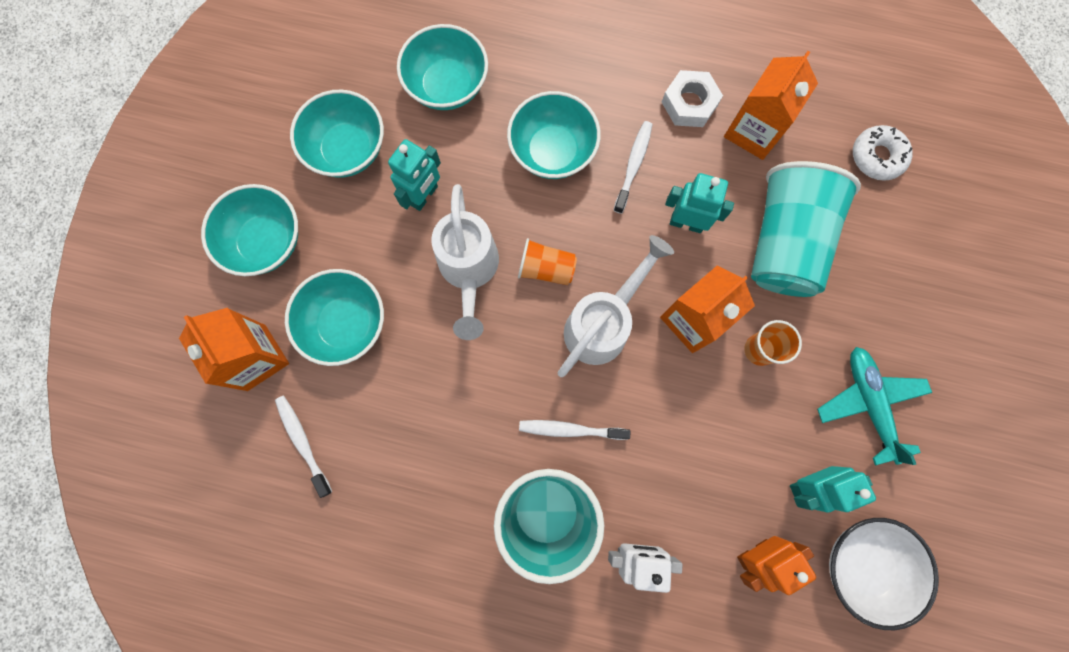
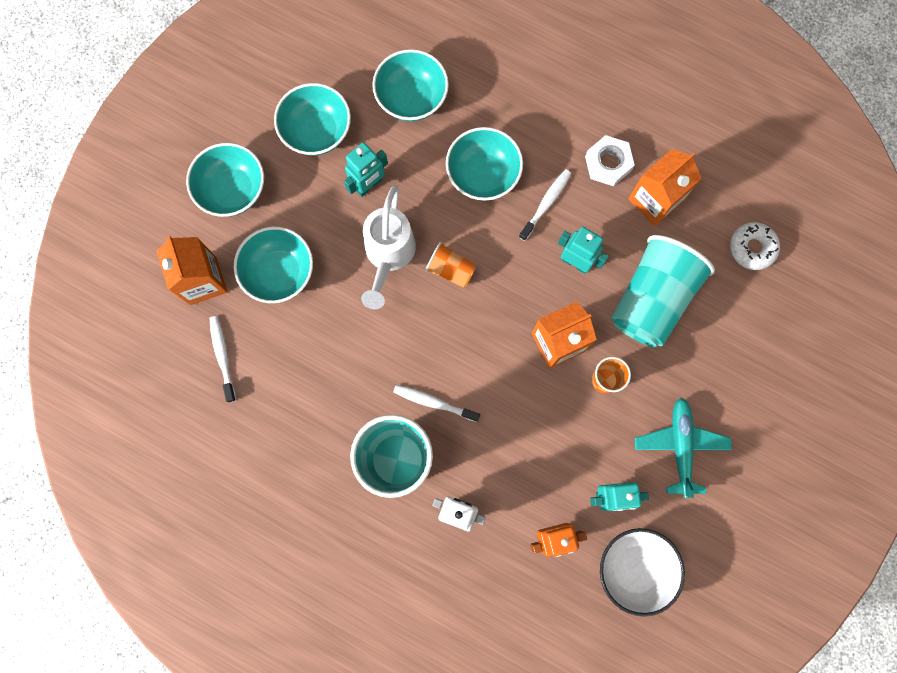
camera: 15 degrees right, 0 degrees up
white watering can [558,235,674,377] -> none

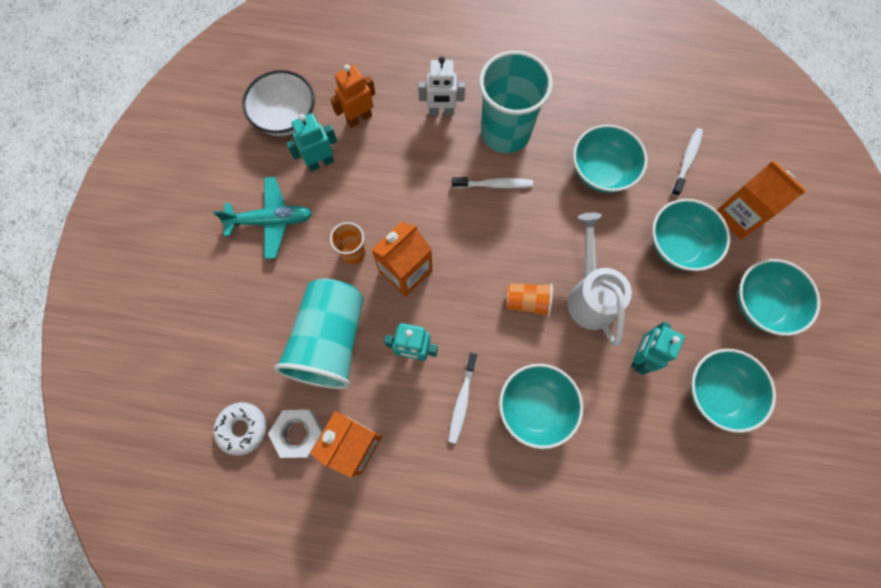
camera: 160 degrees right, 5 degrees down
white toothbrush [209,316,236,402] -> white toothbrush turned 120 degrees counterclockwise [671,128,703,197]
turquoise bowl [372,49,449,121] -> turquoise bowl moved to [573,125,648,193]
white nut [585,135,635,186] -> white nut moved to [268,410,323,458]
turquoise plane [635,397,732,498] -> turquoise plane turned 75 degrees counterclockwise [213,177,312,259]

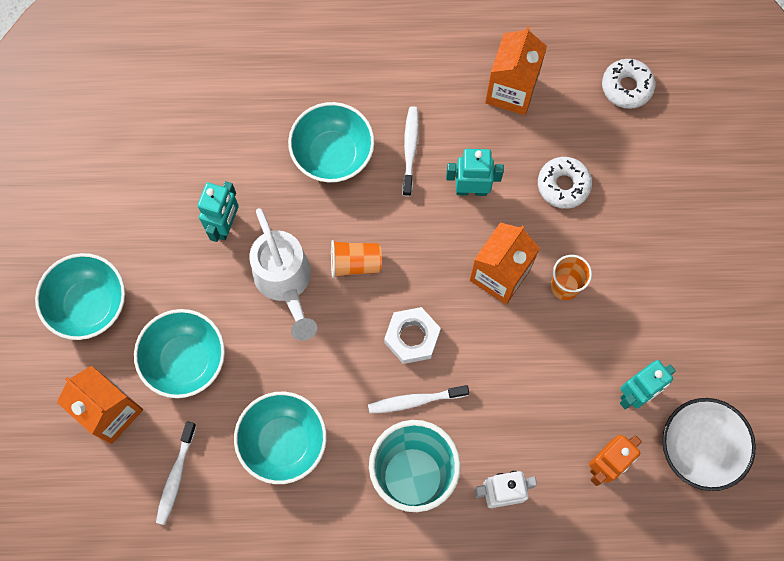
camera: 170 degrees right, 0 degrees up
turquoise plane [213,177,312,259] -> none
white nut [268,410,323,458] -> white nut moved to [384,307,441,364]
turquoise cup [274,279,364,389] -> white donut [538,157,592,209]
turquoise bowl [691,349,776,433] -> none

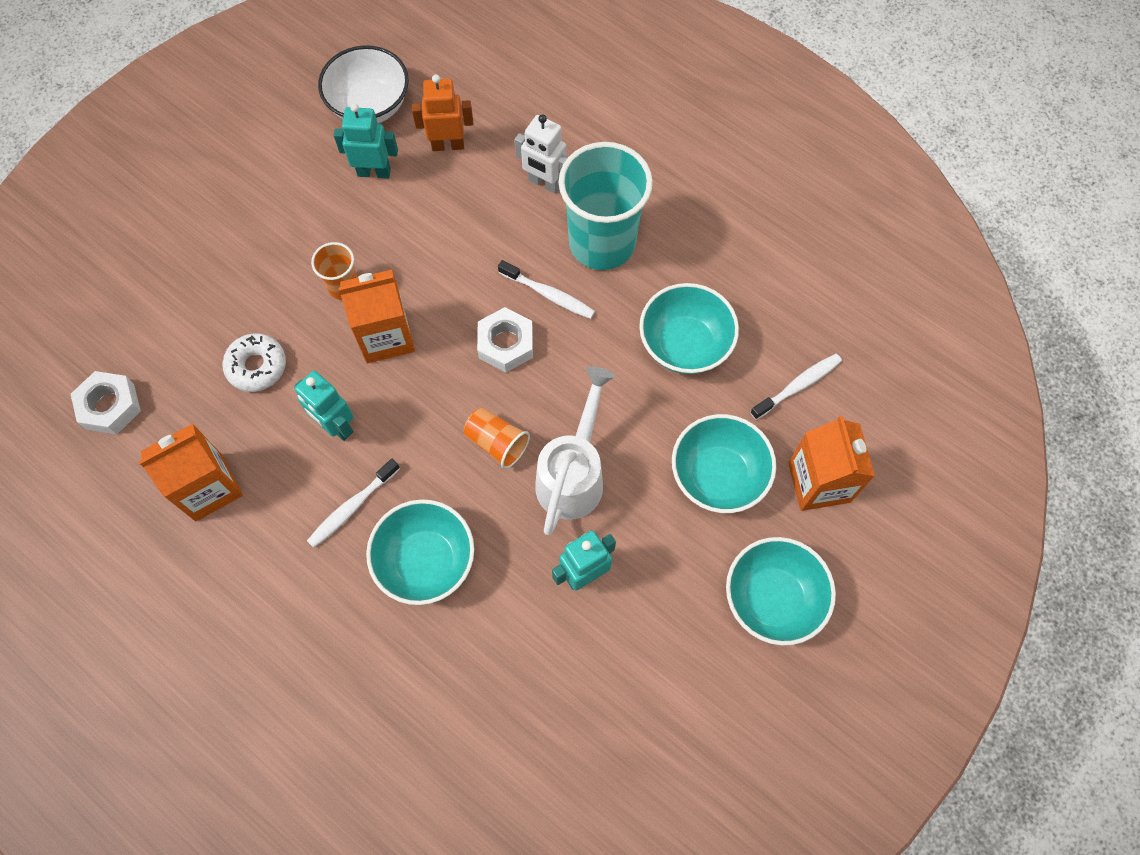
camera: 140 degrees left, 5 degrees down
white donut [602,59,655,109] -> white nut [71,371,141,434]

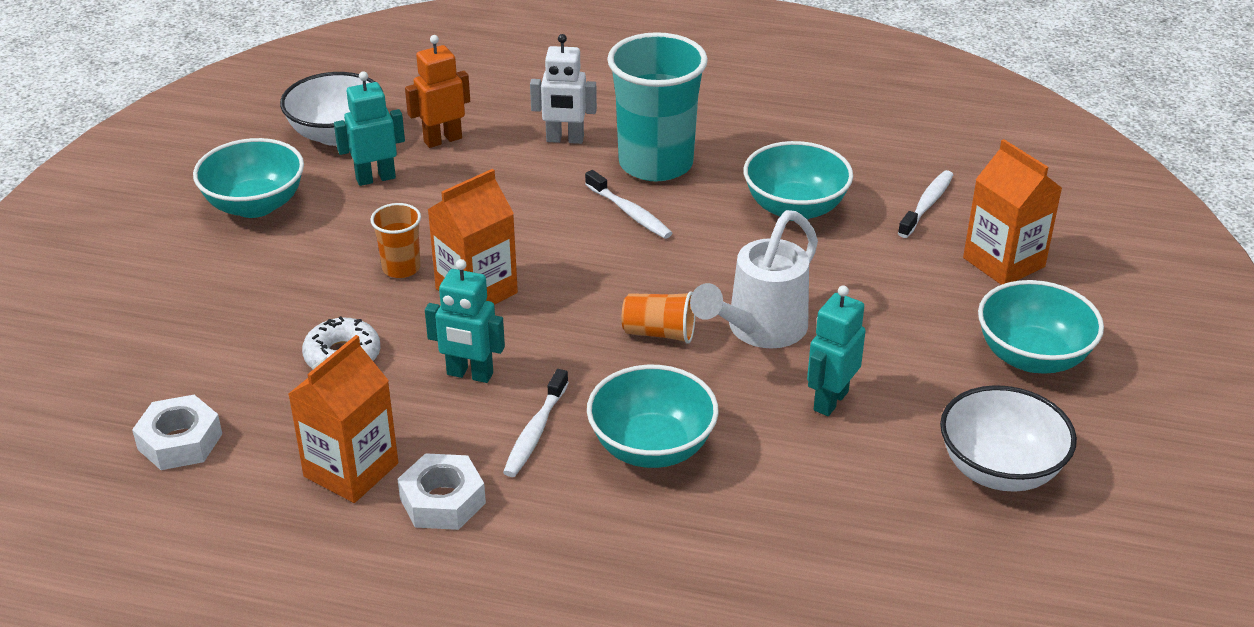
camera: 25 degrees left, 30 degrees down
white nut [477,307,533,372] -> white nut moved to [397,453,486,530]
white toothbrush [498,260,595,319] -> white toothbrush turned 45 degrees clockwise [585,170,672,239]
white watering can [535,366,615,535] -> white watering can turned 135 degrees counterclockwise [690,210,818,349]
turquoise bowl [672,414,776,513] -> turquoise bowl moved to [193,138,304,218]
none -> white bowl [940,385,1077,492]

